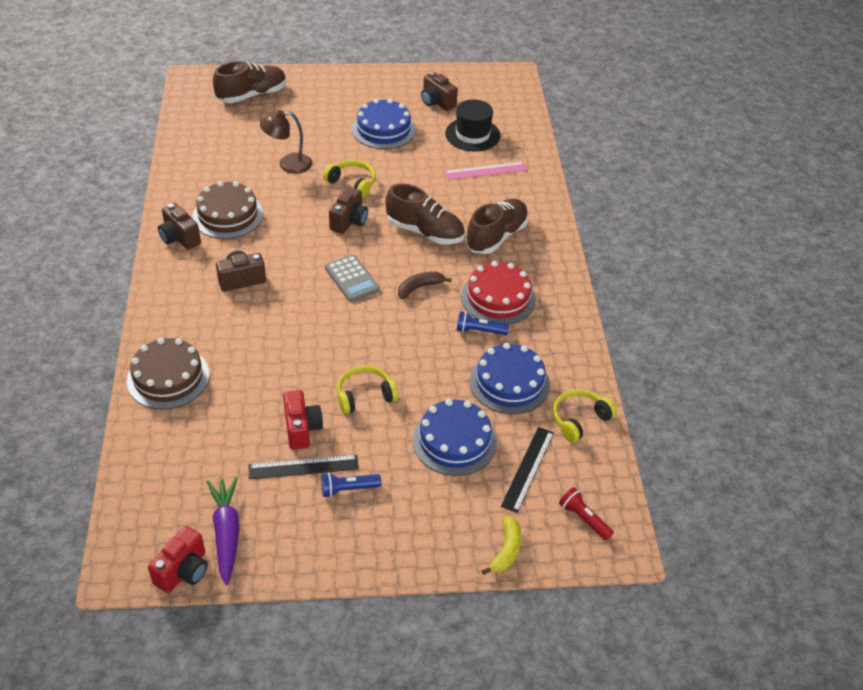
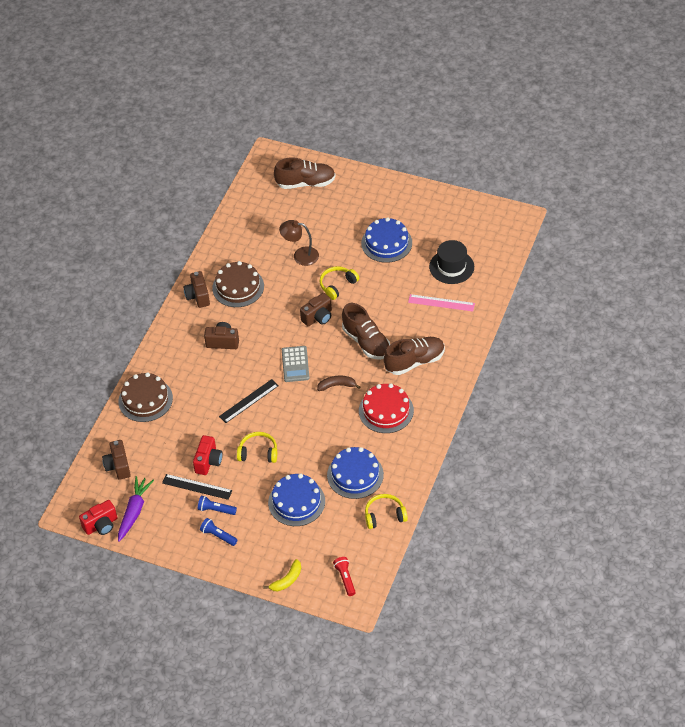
camera: 30 degrees right, 5 degrees up
yellow headphones [323,160,376,198] -> yellow headphones turned 105 degrees counterclockwise [319,266,359,300]
brown camera [421,72,458,111] -> brown camera moved to [102,440,131,480]
blue flashlight [457,311,509,335] -> blue flashlight moved to [200,518,238,546]
black ruler [501,427,554,513] -> black ruler moved to [219,379,279,423]

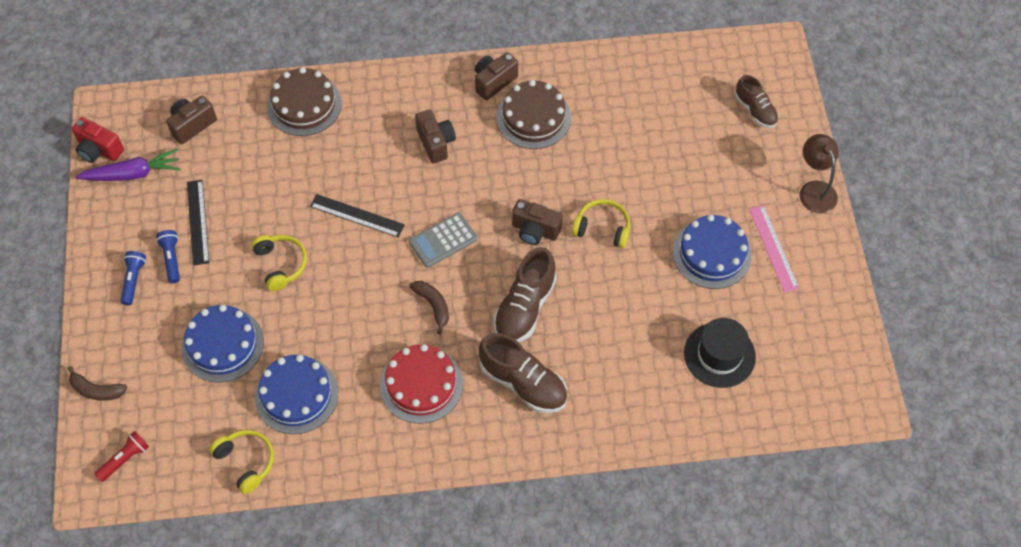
camera: 60 degrees right, 10 degrees up
red camera [193,435,223,475] -> none
yellow banana [263,559,301,592] -> brown banana [68,366,127,400]
brown shoe [274,157,336,189] -> brown shoe [735,75,779,128], size x0.63
brown lamp [279,220,319,266] -> brown lamp moved to [800,134,839,213]
pink ruler [408,294,475,311] -> pink ruler moved to [749,205,799,292]

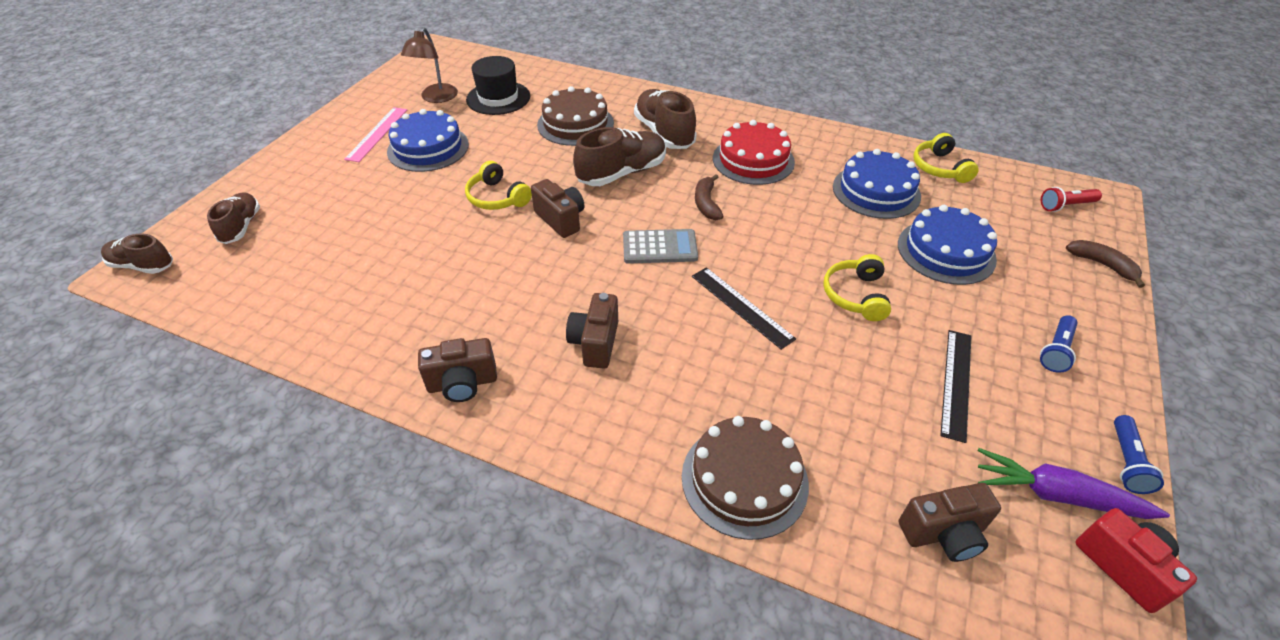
camera: 150 degrees left, 15 degrees down
blue flashlight [156,230,180,283] -> blue flashlight moved to [1114,415,1164,494]
brown cake [497,80,571,149] -> brown cake moved to [537,86,614,146]
brown lamp [800,134,839,213] -> brown lamp moved to [401,27,458,103]
none -> brown shoe [101,233,173,274]

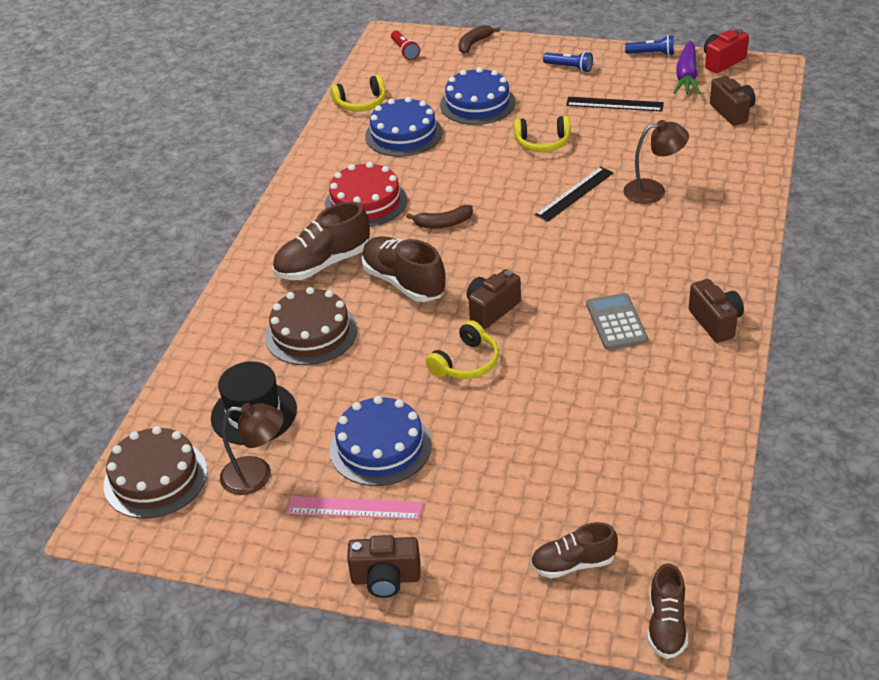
camera: 95 degrees left, 5 degrees down
brown camera [566,293,618,369] -> brown camera moved to [347,535,421,598]
grey calculator [623,229,698,264] -> grey calculator moved to [586,293,648,350]
brown cake [682,416,809,540] -> brown cake moved to [104,426,207,519]
none -> brown lamp [623,120,689,204]

